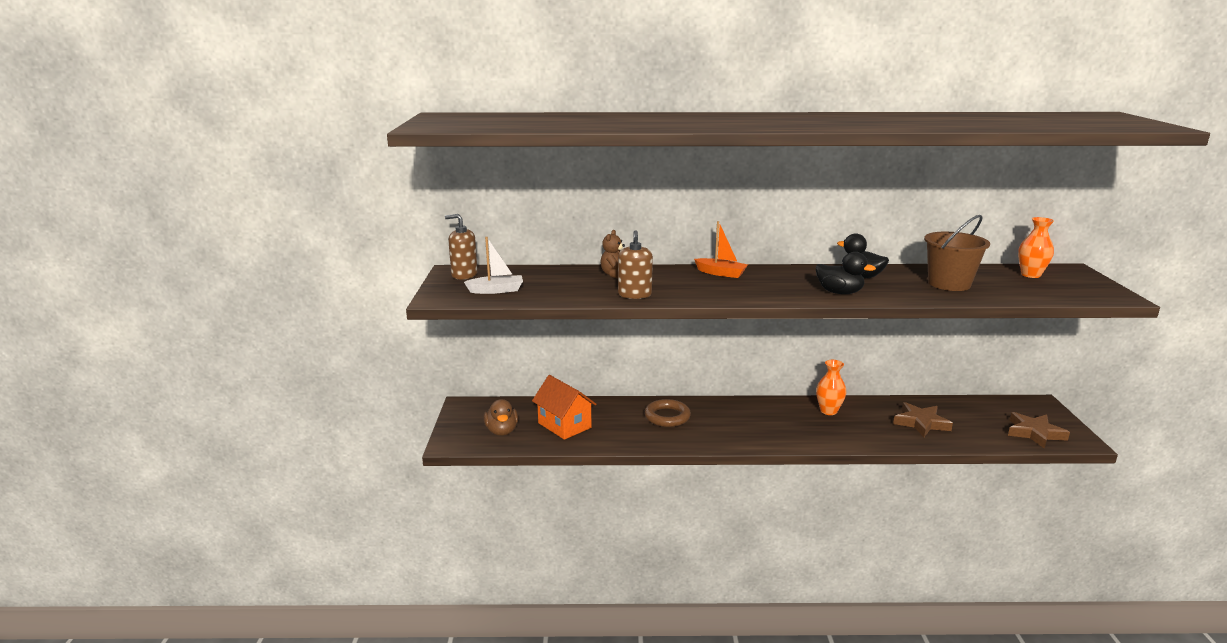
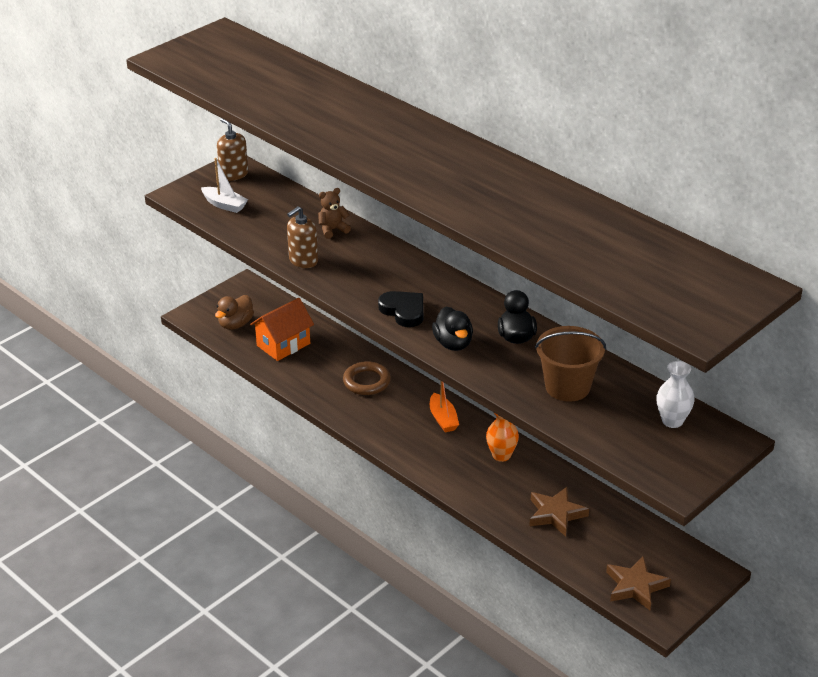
camera: 45 degrees right, 15 degrees up
orange house [532,375,596,440] -> orange house turned 45 degrees clockwise [250,298,314,361]
orange boat [694,221,748,278] -> orange boat moved to [430,381,459,432]
orange vase [1018,217,1054,278] -> white vase [656,361,695,428]
none -> black heart [378,291,424,327]

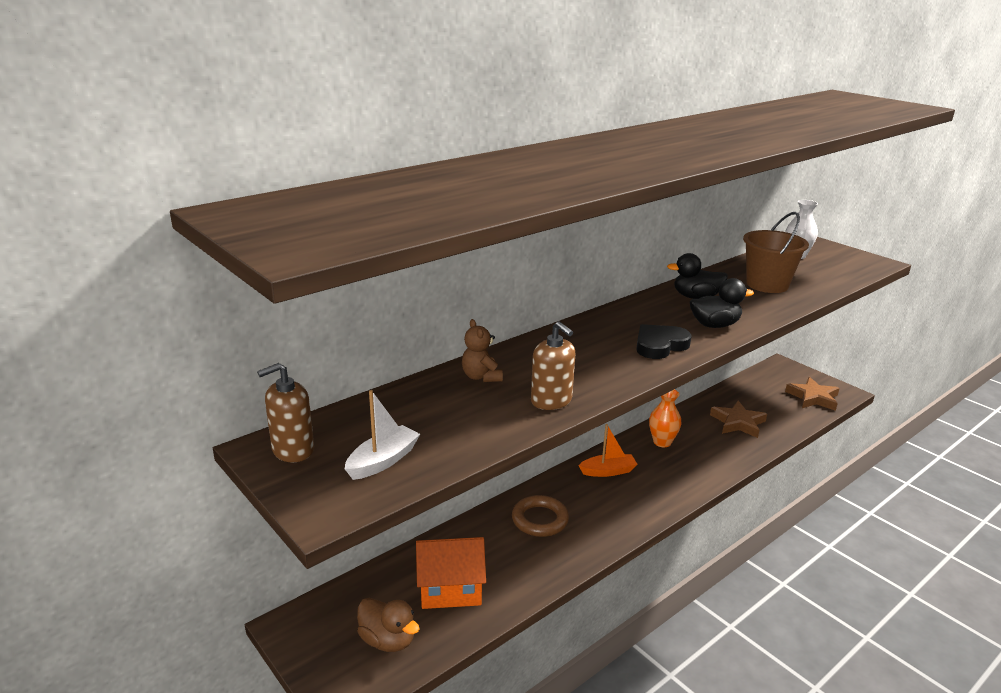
camera: 85 degrees left, 10 degrees down
orange house [250,298,314,361] -> orange house turned 60 degrees counterclockwise [416,537,486,609]

